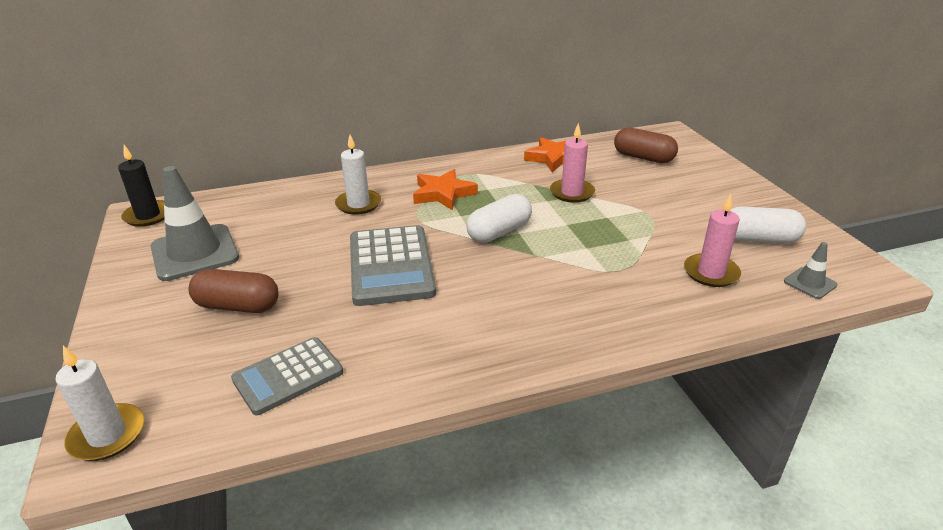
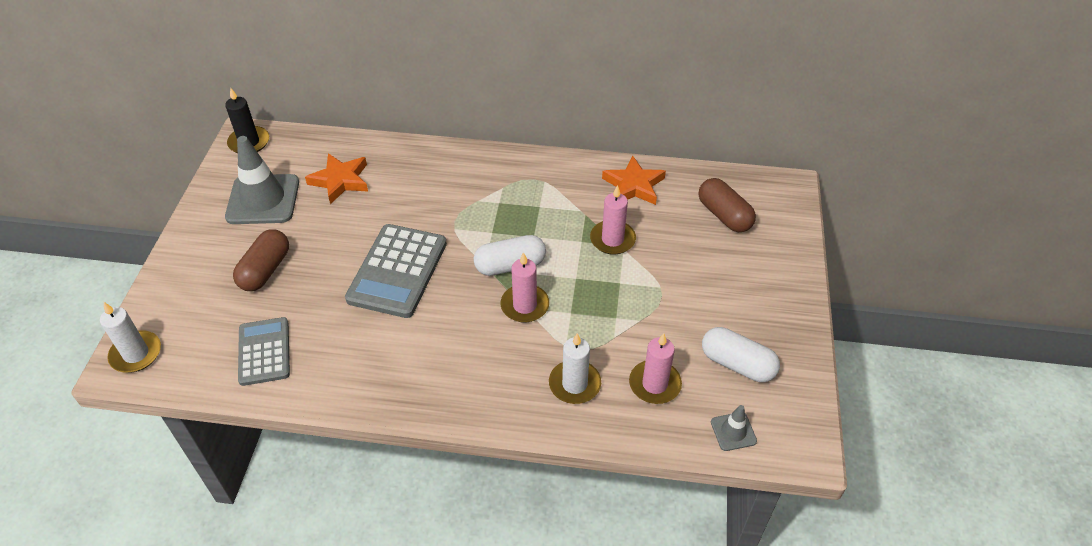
camera: 25 degrees right, 15 degrees up
brown capsule [189,269,279,313] -> brown capsule turned 75 degrees clockwise [233,229,289,291]
grey calculator [231,337,343,415] -> grey calculator turned 90 degrees clockwise [238,317,290,386]
white candle [335,135,381,215] -> white candle moved to [549,333,601,404]
orange star [413,169,478,210] -> orange star moved to [305,153,368,204]
none -> pink candle [500,252,549,323]

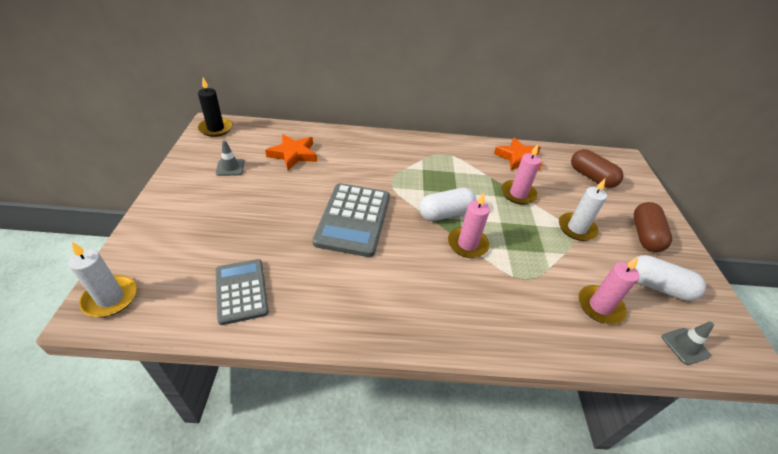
camera: 10 degrees left, 5 degrees down
grey traffic cone [225,136,299,224] -> grey traffic cone [216,140,245,176], size x0.47
brown capsule [233,229,289,291] -> brown capsule moved to [634,202,672,252]
white candle [549,333,601,404] -> white candle moved to [559,179,607,241]

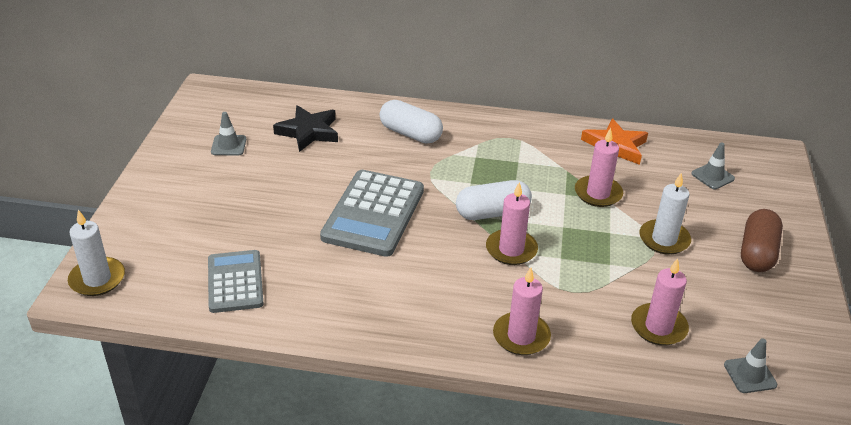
camera: 10 degrees right, 5 degrees down
black candle [198,78,233,137] -> none
orange star [265,134,317,170] -> black star [273,105,338,152]
brown capsule [571,149,624,188] -> grey traffic cone [691,143,735,189]
white capsule [632,255,706,301] -> white capsule moved to [380,100,443,144]
none -> pink candle [493,267,551,355]

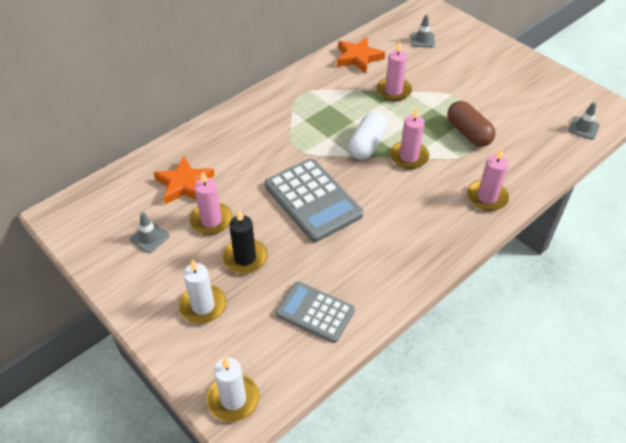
camera: 50 degrees left, 10 degrees up
black star [273,105,338,152] -> orange star [154,156,215,204]
white capsule [380,100,443,144] -> none
pink candle [631,258,689,346] -> pink candle moved to [189,171,232,235]
white candle [639,172,691,255] -> white candle moved to [179,259,226,324]
brown capsule [741,209,783,272] -> brown capsule moved to [447,101,496,147]
none -> black candle [222,210,267,274]

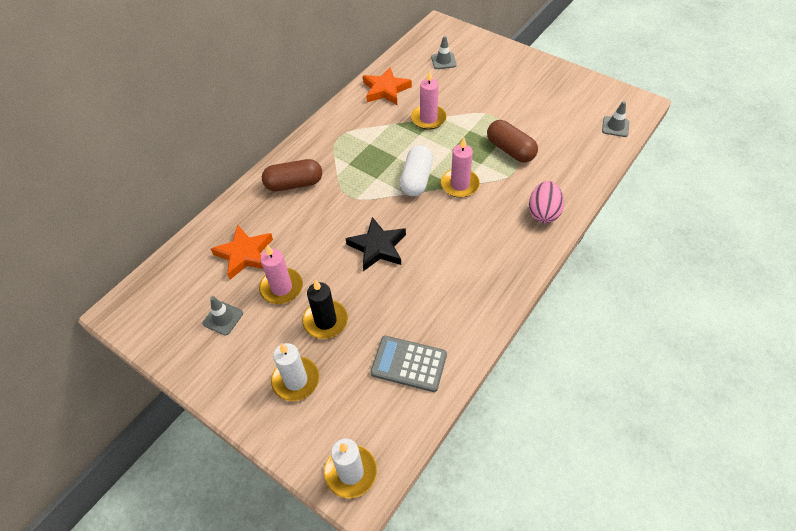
camera: 10 degrees left, 5 degrees up
grey calculator [264,159,363,242] -> black star [346,217,406,271]
pink candle [467,148,509,211] -> pink egg [529,181,564,223]
none -> brown capsule [262,159,322,191]

